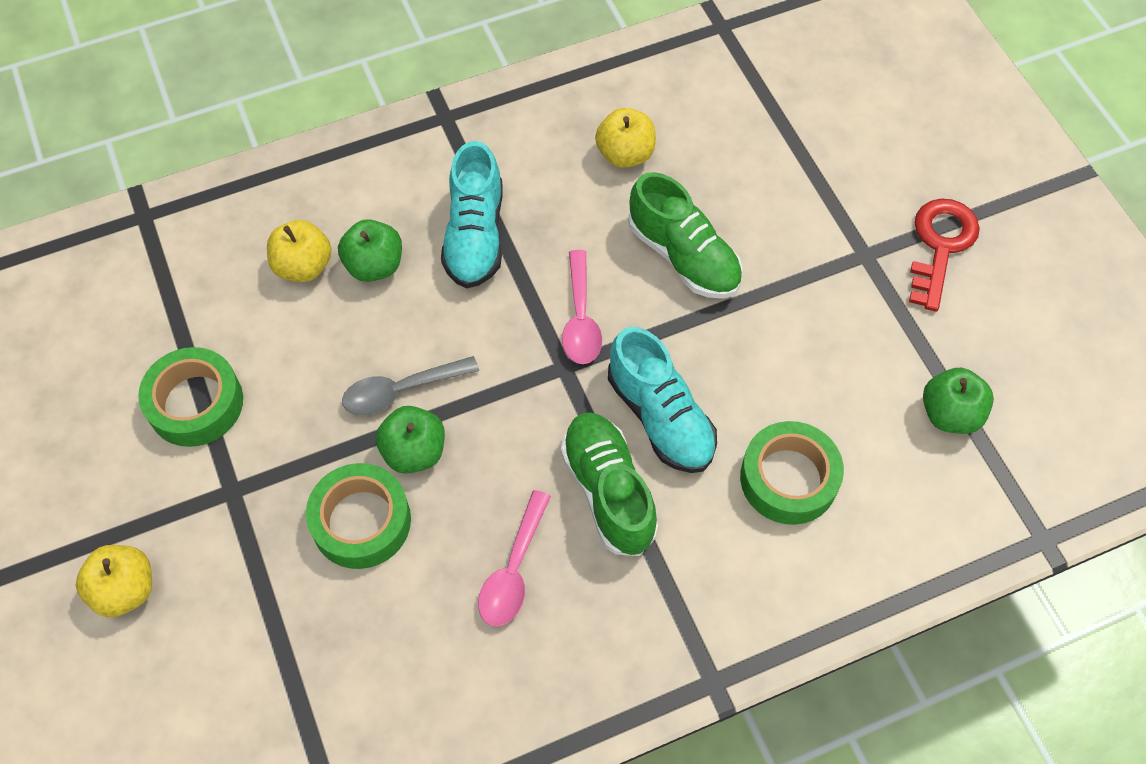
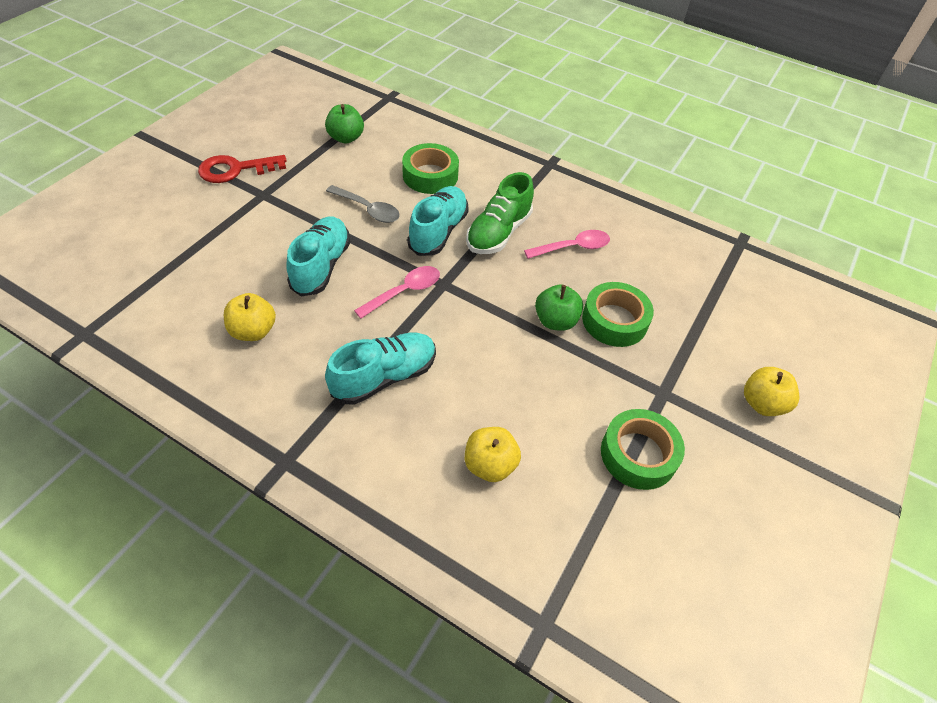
camera: 130 degrees left, 10 degrees down
green apple [338,219,402,282] -> none
grey spoon [342,356,479,415] -> grey spoon moved to [326,185,400,223]
green shoe [628,172,743,299] -> turquoise shoe [286,217,350,296]

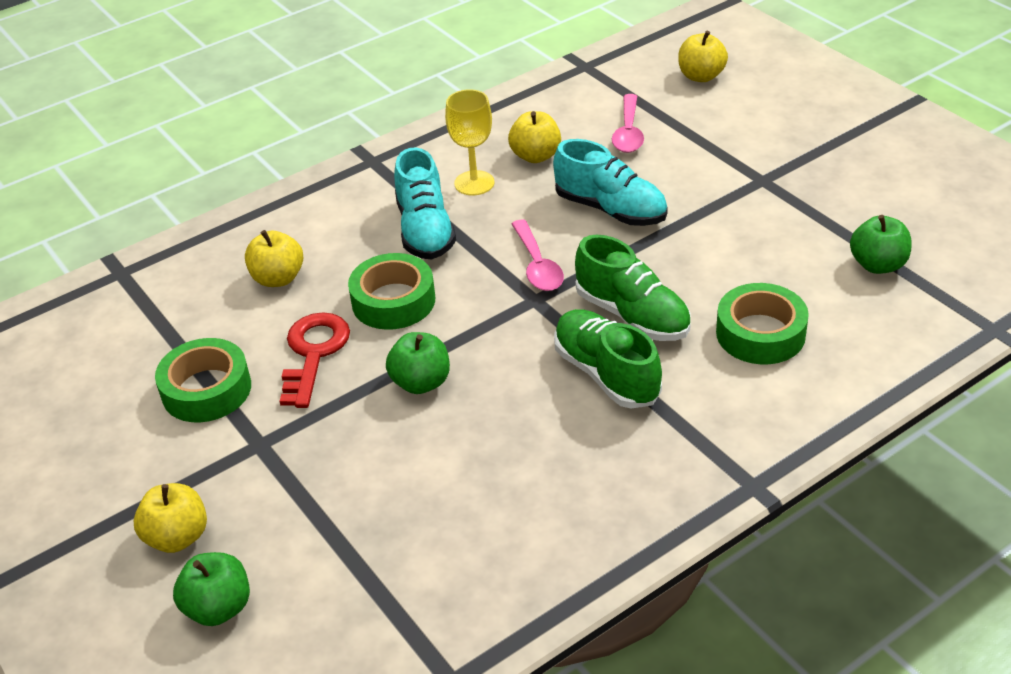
camera: 120 degrees right, 10 degrees down
red key [198,155,287,183] -> red key moved to [279,312,350,408]
grey spoon [326,185,400,223] -> none
turquoise shoe [407,186,469,256] -> green shoe [575,235,691,341]
pink spoon [524,230,610,259] -> pink spoon moved to [612,94,644,153]
green tape [582,282,654,347] -> green tape moved to [348,253,435,330]
none -> green apple [173,552,250,626]
none -> yellow goblet [445,89,495,195]
none -> yellow apple [678,31,728,82]

